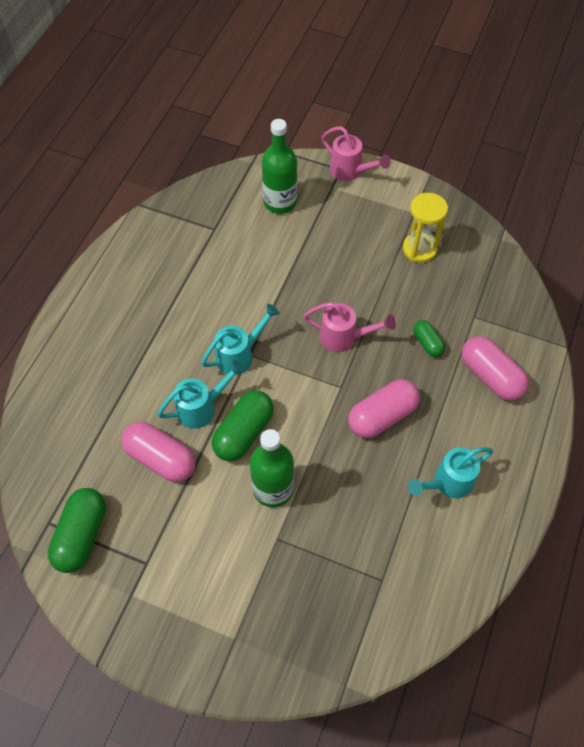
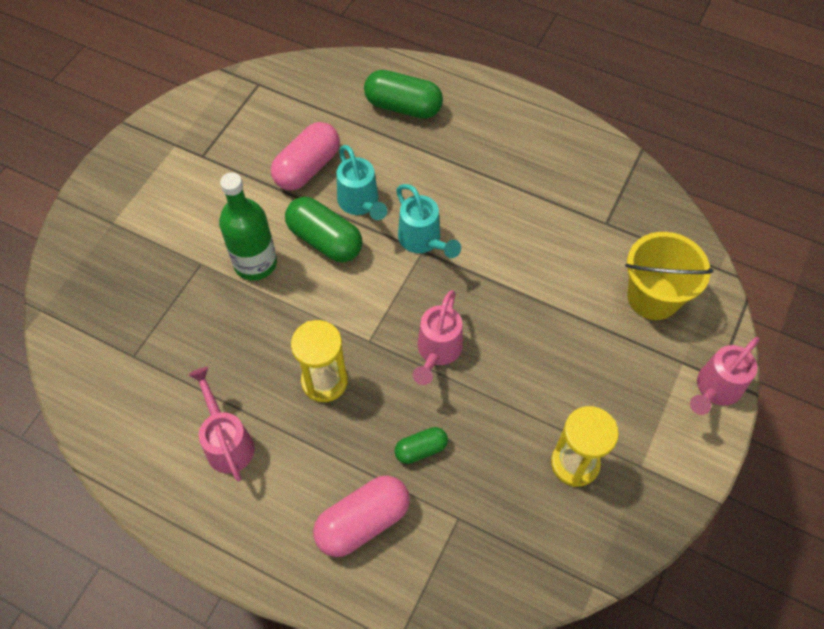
camera: 95 degrees right, 0 degrees up
green capsule [48,488,106,573] -> green capsule moved to [364,70,443,119]
green bottle [262,119,297,214] -> yellow bucket [625,232,714,320]
pink capsule [348,379,420,438] -> yellow hourglass [291,320,348,402]
turquoise watering can [408,447,493,498] -> pink watering can [189,367,255,481]

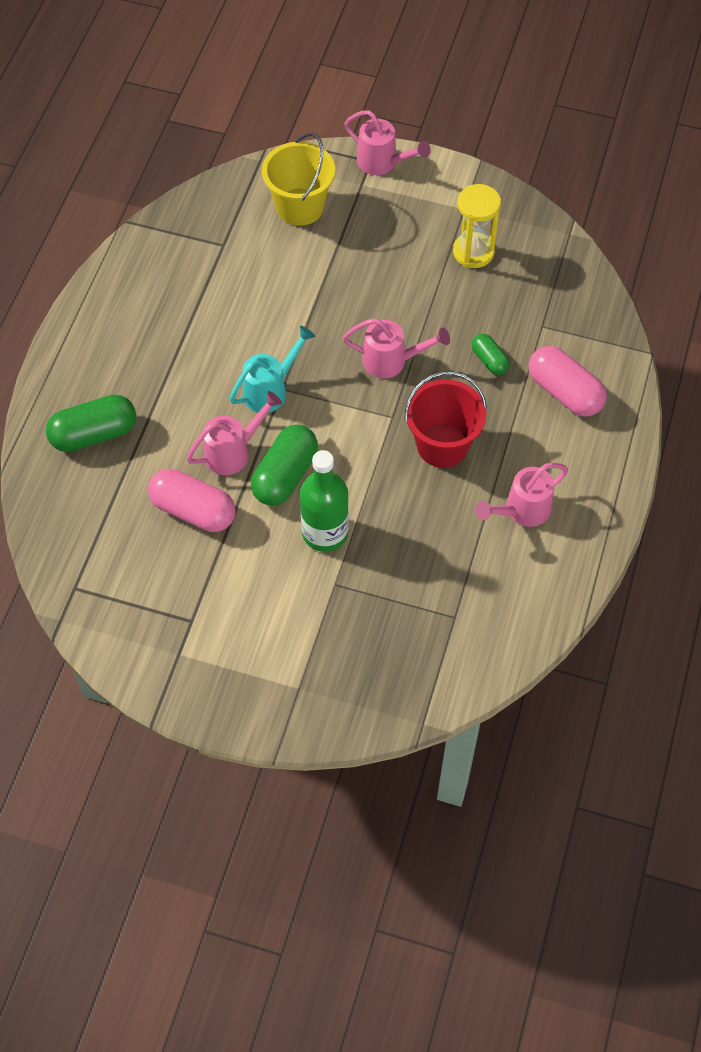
camera: 100 degrees left, 0 degrees up
yellow hourglass [291,320,348,402] -> red bucket [405,371,487,468]
turquoise watering can [337,145,387,220] -> pink watering can [186,391,282,475]
green capsule [364,70,443,119] -> green capsule turned 60 degrees clockwise [46,395,136,452]

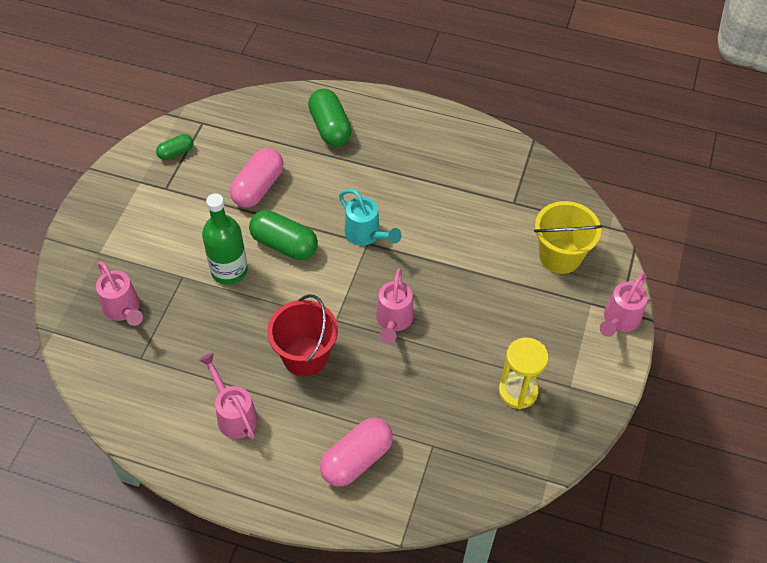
camera: 90 degrees right, 5 degrees down
pink watering can [186,391,282,475] -> pink watering can moved to [96,261,143,326]
green capsule [472,334,510,375] -> green capsule moved to [156,134,193,160]

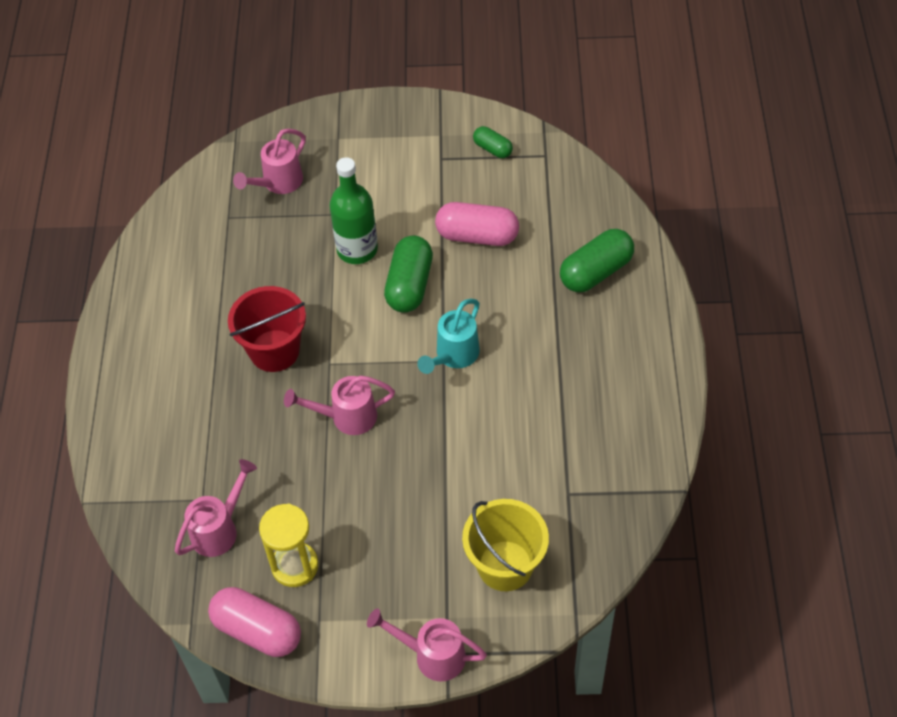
camera: 75 degrees right, 0 degrees up
pink watering can [198,353,258,440] -> pink watering can moved to [175,459,257,557]
pink capsule [320,418,393,487] -> pink capsule moved to [208,587,301,657]

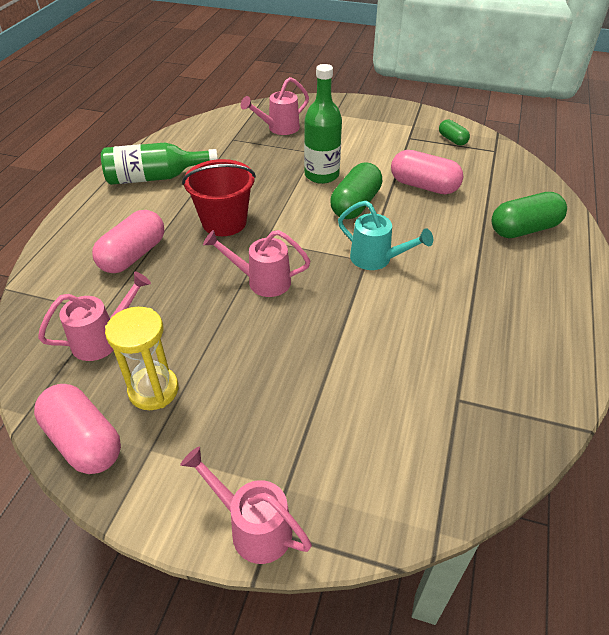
camera: 15 degrees right, 10 degrees down
turquoise watering can [417,299,480,374] -> turquoise watering can turned 105 degrees counterclockwise [338,201,433,270]
yellow bucket [462,499,549,591] -> none
none -> pink capsule [92,210,165,273]
none -> green bottle [101,143,218,185]

